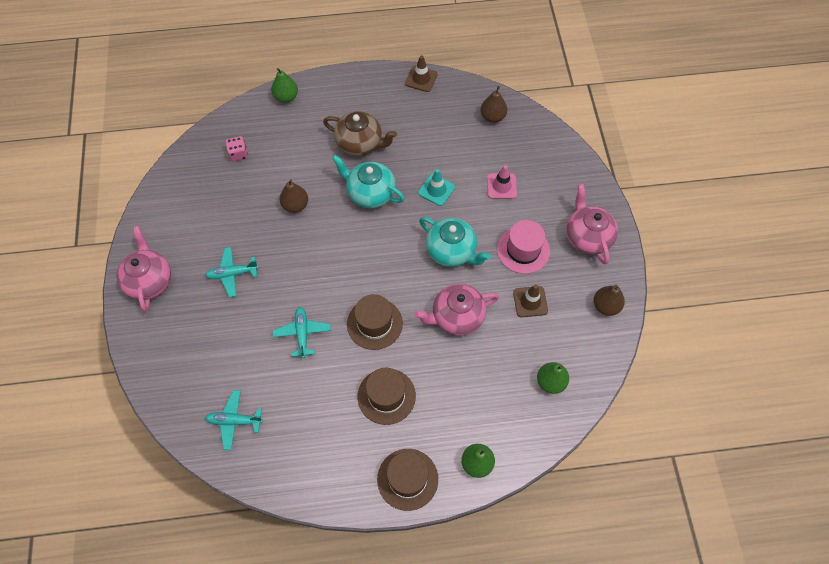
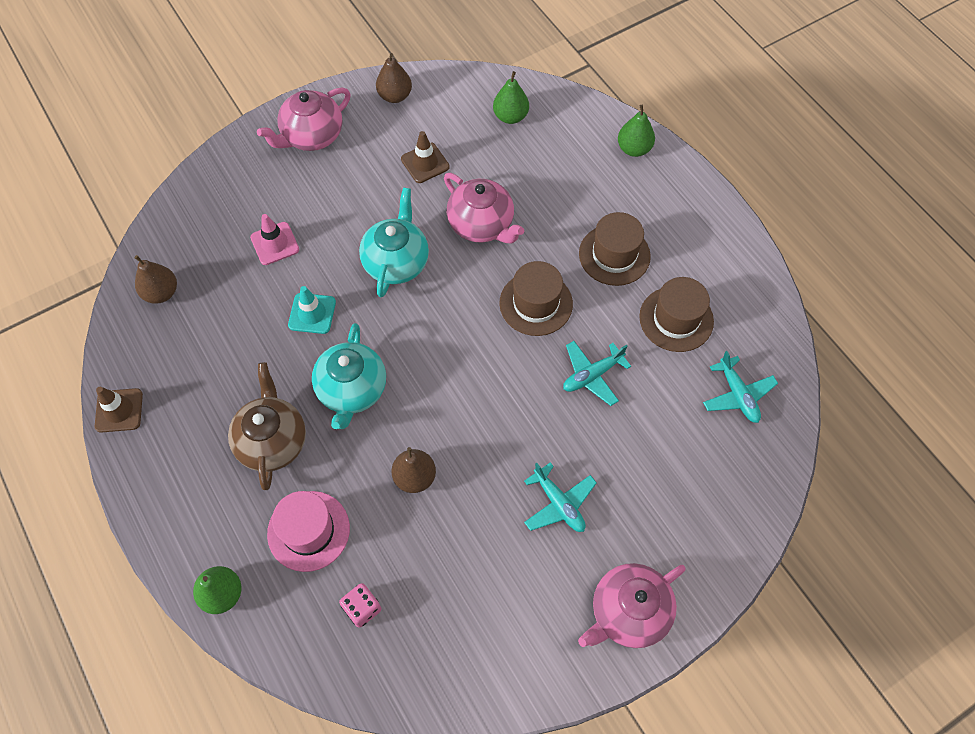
camera: 115 degrees left, 0 degrees up
brown hat [377,449,438,511] -> brown hat moved to [639,277,714,352]
pink hat [497,220,550,274] -> pink hat moved to [267,491,350,572]

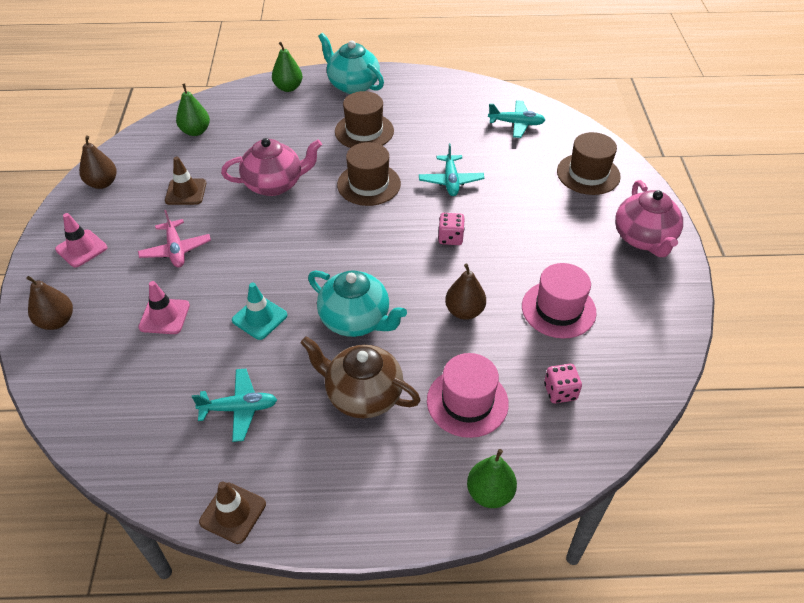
camera: 60 degrees left, 15 degrees down
brown pear [134,255,177,304] -> brown pear moved to [26,276,73,330]
pink teapot [257,87,351,151] -> pink traffic cone [55,213,107,268]
turquoise teapot [359,187,429,297] -> turquoise teapot moved to [318,33,384,94]
turquoise plane [524,462,597,532] -> turquoise plane moved to [192,369,277,442]
brown hat [639,277,714,352] -> brown hat moved to [557,132,621,195]
none -> pink plane [138,210,211,268]
none -> pink dice [438,213,465,245]
none -> pink hat [522,263,596,338]

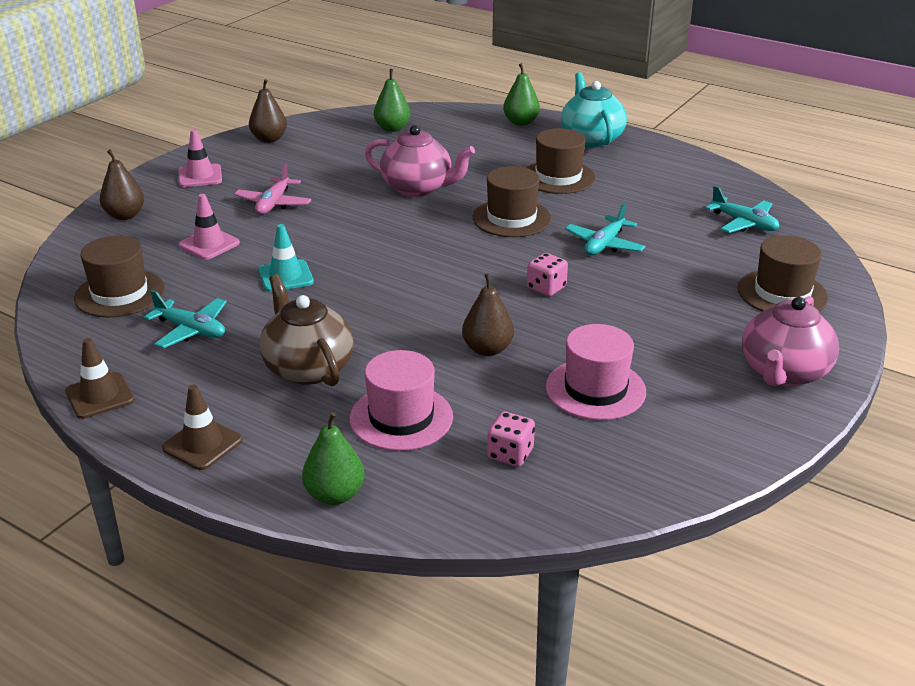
camera: 35 degrees right, 15 degrees down
brown traffic cone [165,156,206,205] -> brown traffic cone moved to [162,385,242,470]
turquoise teapot [308,270,407,337] -> none
none -> brown hat [74,235,165,317]

